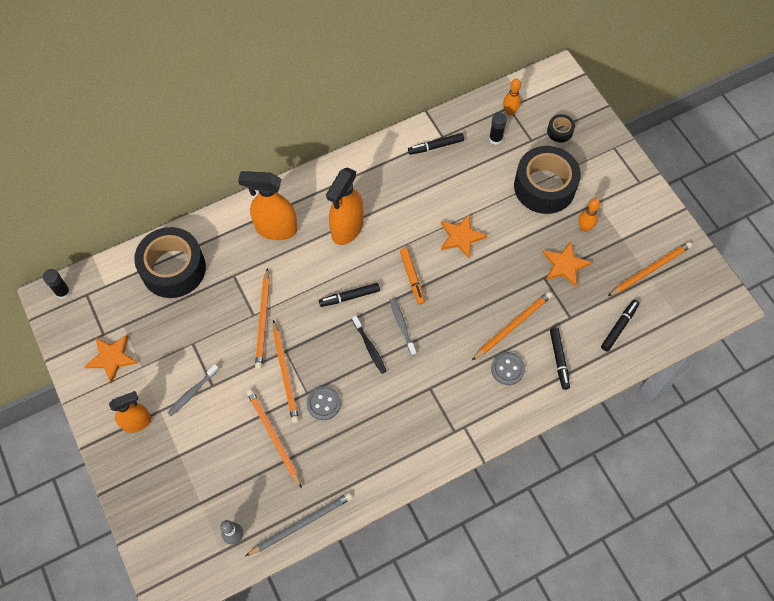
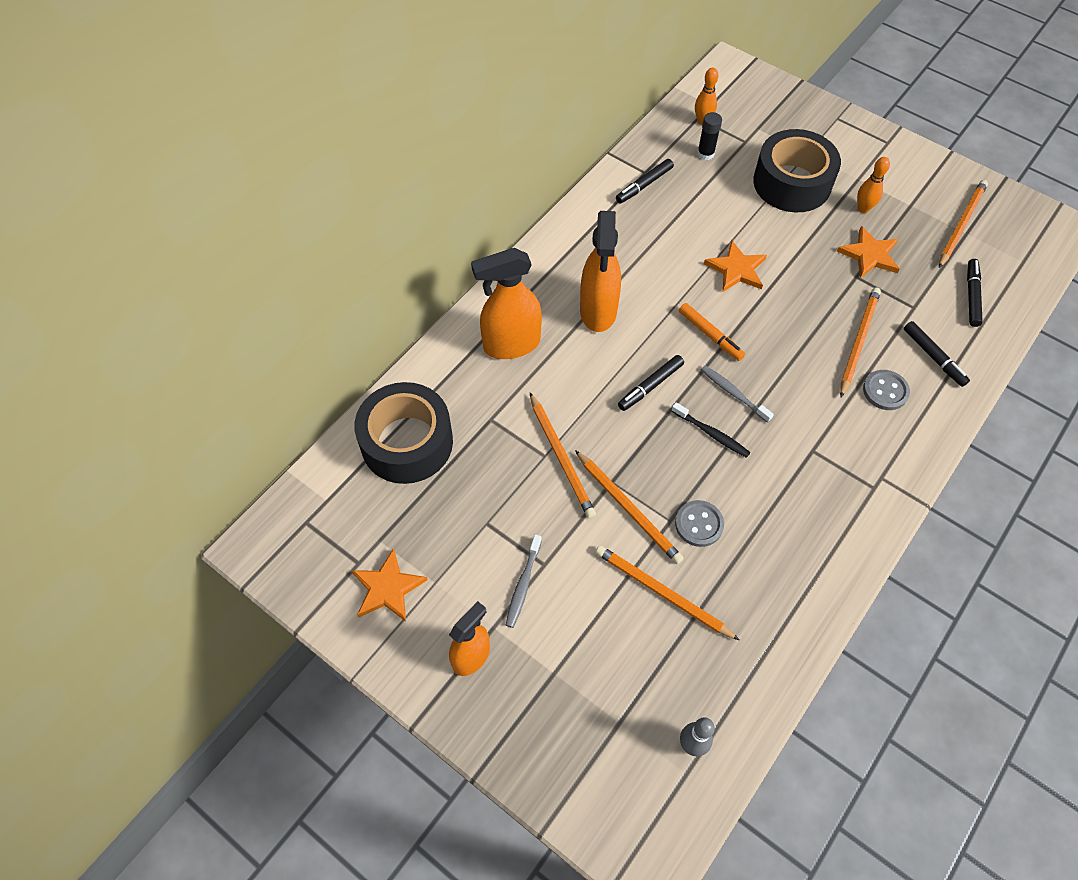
camera: 25 degrees left, 5 degrees down
black glue stick [43,269,71,299] -> none
grey pencil [245,493,352,556] -> none
black tape [547,114,575,143] -> none

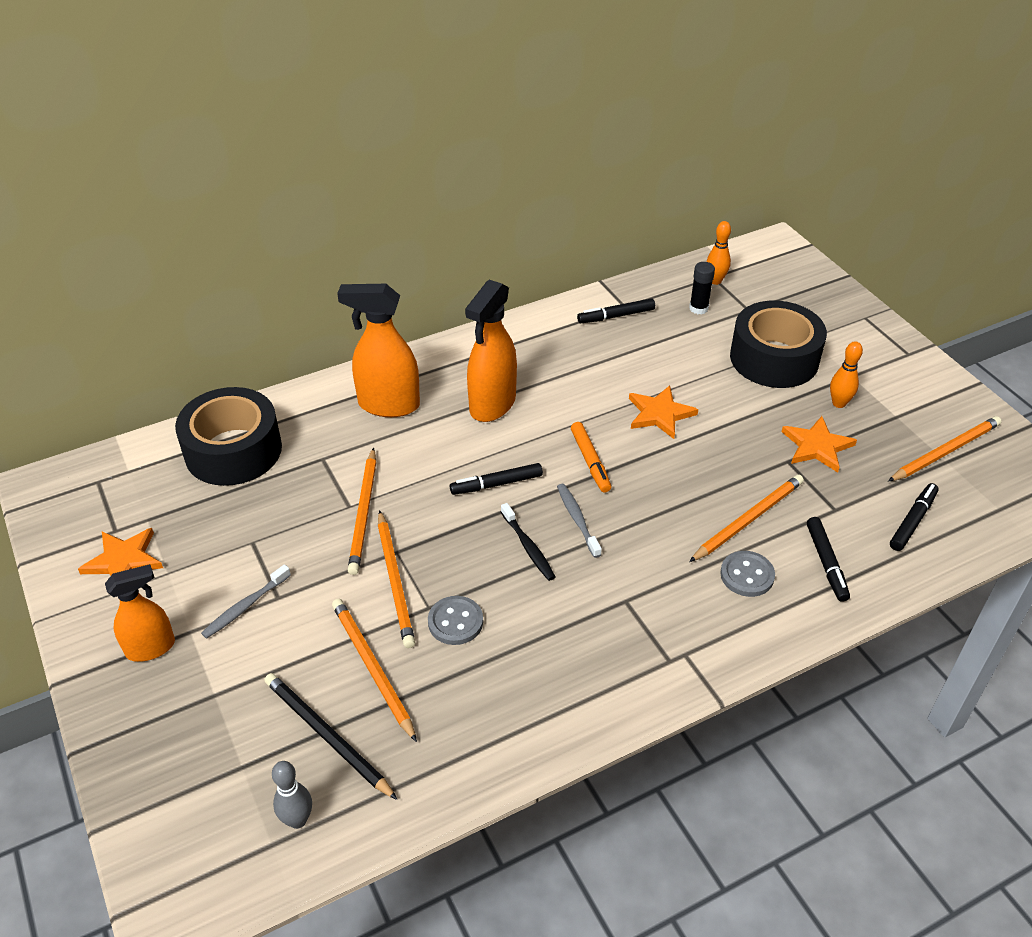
camera: 25 degrees right, 15 degrees down
none -> black pencil [264,673,398,800]

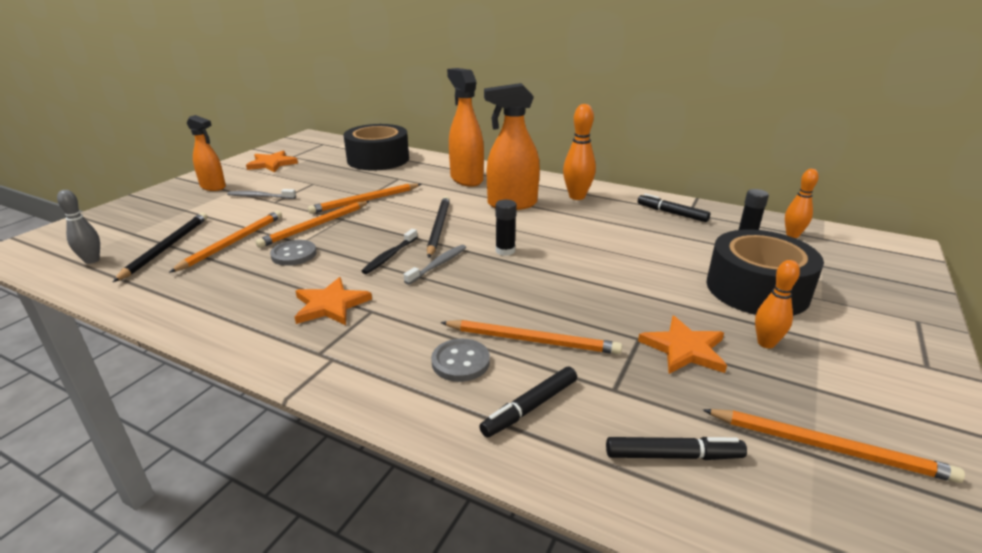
camera: 55 degrees right, 15 degrees down
black marker [450,463,543,495] -> black pencil [427,196,450,258]
orange marker [571,422,611,492] -> black glue stick [495,200,517,256]
orange star [629,385,698,439] -> orange star moved to [295,277,372,325]
none -> orange bowling pin [563,104,596,200]

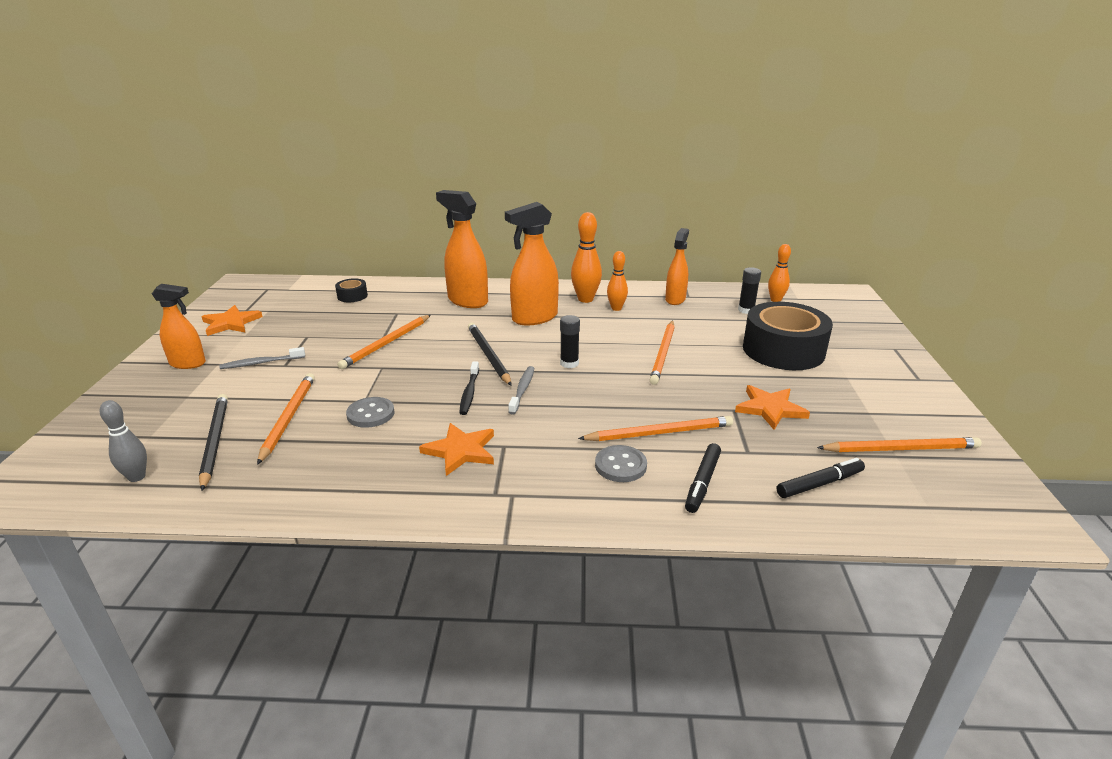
camera: 25 degrees left, 0 degrees up
orange pencil [255,201,370,248] -> orange pencil moved to [650,320,675,385]
black tape [343,124,409,171] -> black tape [335,278,368,302], size x0.43
black marker [638,193,710,222] -> orange spray bottle [665,228,689,305]
orange bowling pin [755,260,800,348] -> orange bowling pin moved to [607,251,628,311]

